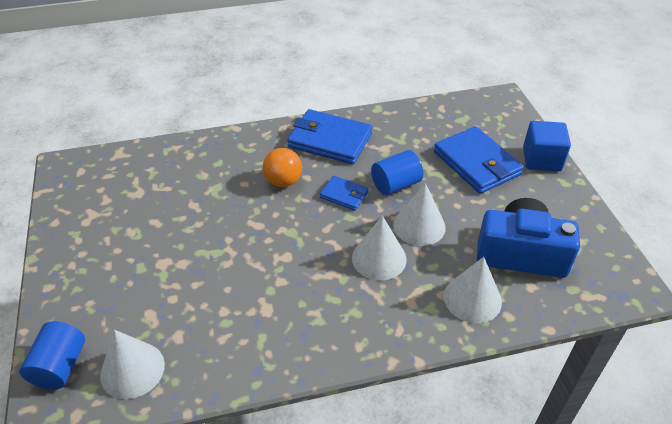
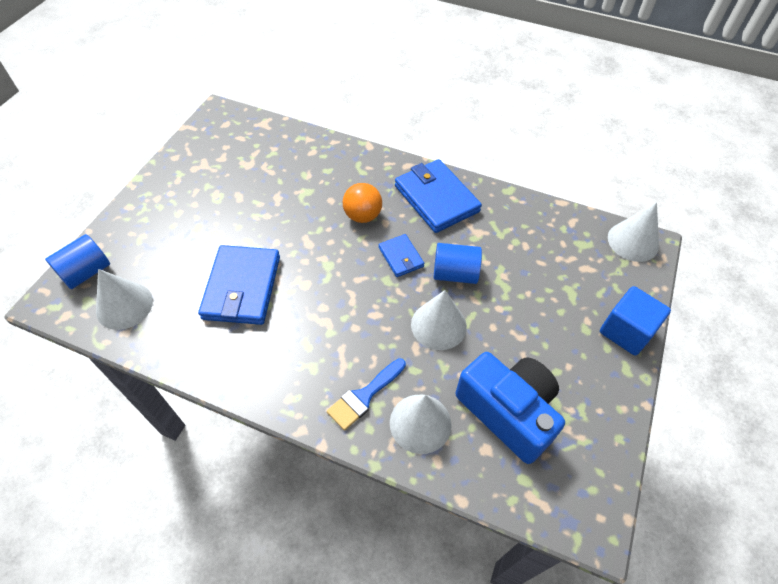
camera: 35 degrees right, 10 degrees up
white cone [352,216,407,280] -> white cone moved to [608,202,659,262]
blue wallet [434,126,524,194] -> blue wallet moved to [198,245,280,325]
none -> blue brush [327,358,406,431]

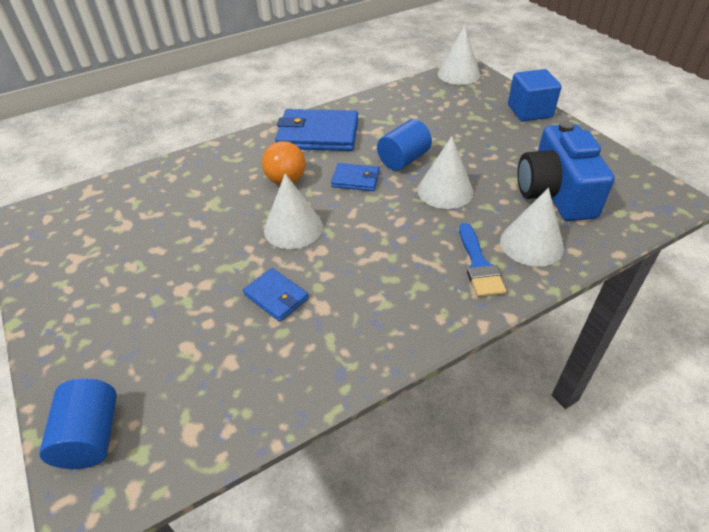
camera: 50 degrees left, 10 degrees down
white cone [96,269,153,330] -> white cone moved to [264,173,323,249]
blue wallet [198,245,280,325] -> blue wallet [243,268,309,322], size x0.52
blue camera [455,352,565,464] -> blue camera turned 90 degrees counterclockwise [517,121,615,221]

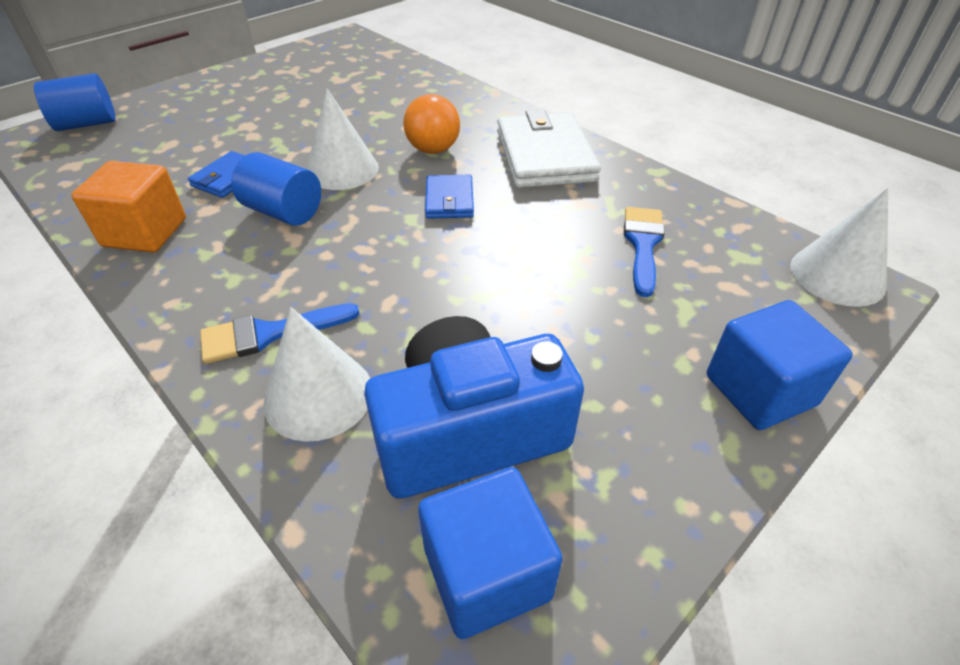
camera: 75 degrees right, 0 degrees up
blue wallet [275,109,358,151] -> white wallet [497,110,601,188]
blue cylinder [377,119,432,171] -> blue cylinder moved to [231,152,321,226]
white cone [418,136,473,209] -> none
none -> orange cube [72,161,186,252]
none -> blue cube [418,467,563,639]
none -> blue brush [624,207,665,297]

